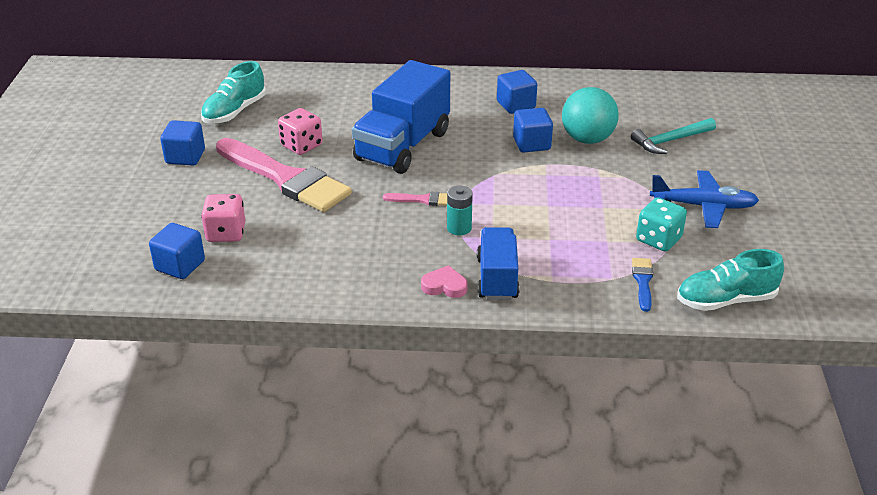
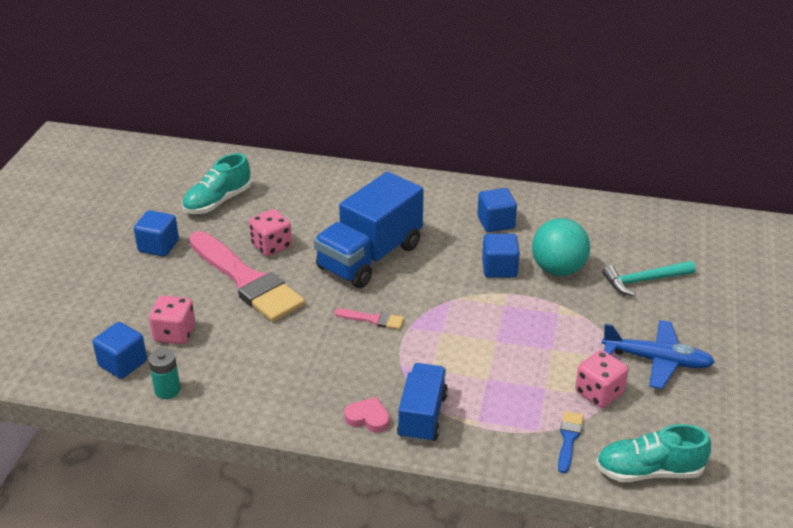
camera: 10 degrees right, 0 degrees up
turquoise battery [447,186,473,235] -> turquoise battery moved to [148,348,181,399]
turquoise dice [636,197,687,252] -> pink dice [575,350,628,408]

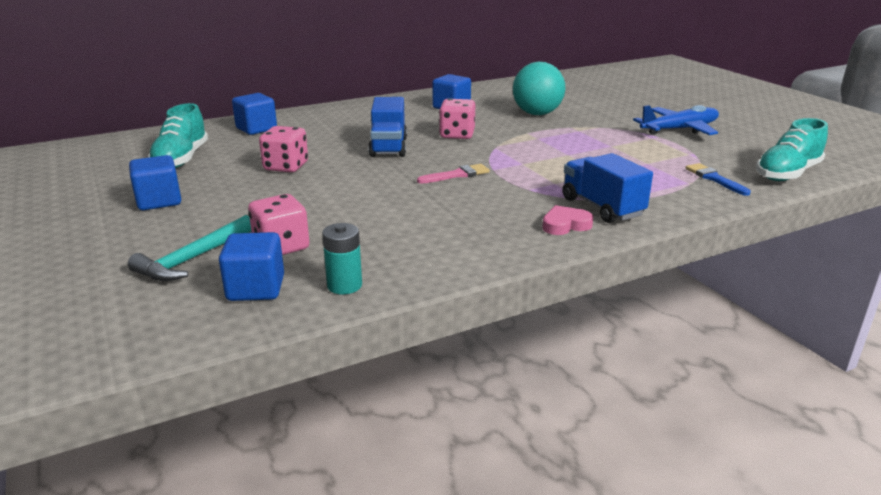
camera: 40 degrees left, 10 degrees down
pink brush [189,231,305,322] -> none
blue truck [314,172,424,288] -> blue truck [368,97,407,157], size x0.61
blue cube [482,234,520,278] -> blue cube moved to [232,93,277,135]
pink dice [575,350,628,408] -> pink dice moved to [439,98,475,139]
turquoise hammer [602,261,695,296] -> turquoise hammer moved to [128,215,251,281]

